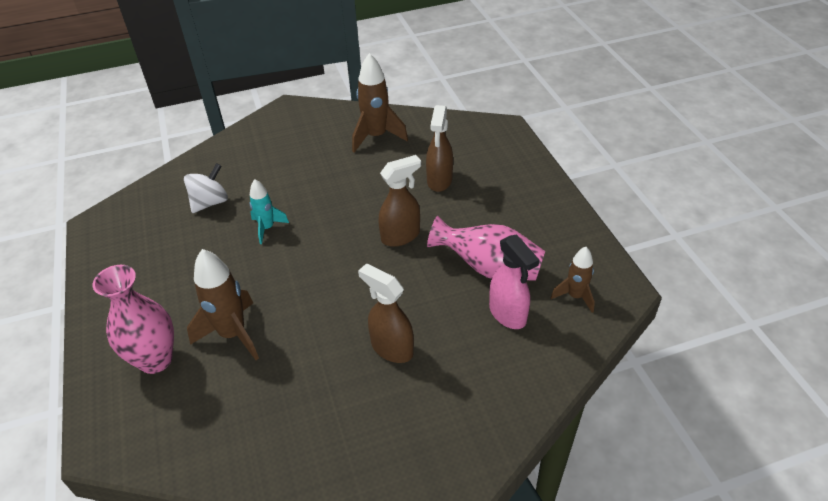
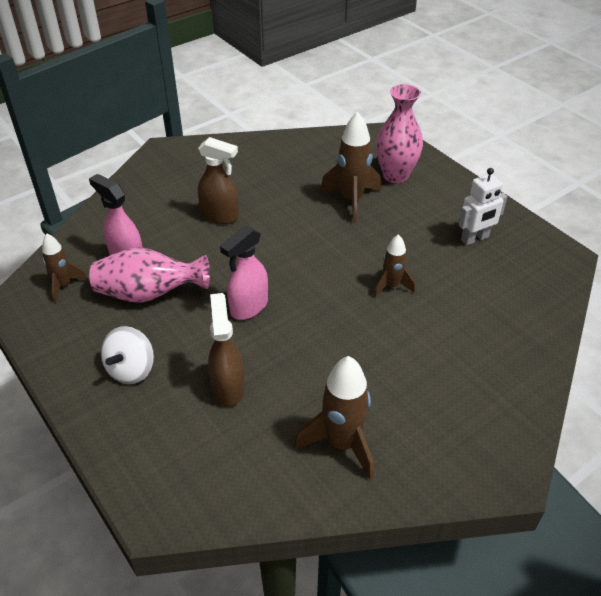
camera: 160 degrees right, 0 degrees up
white spinning top [184,163,228,213] -> white spinning top moved to [101,326,154,384]
turquoise rocket [249,179,289,244] -> brown rocket [374,234,415,298]
brown spray bottle [379,155,421,247] -> pink spray bottle [220,226,268,320]
none -> white robot [459,168,507,245]

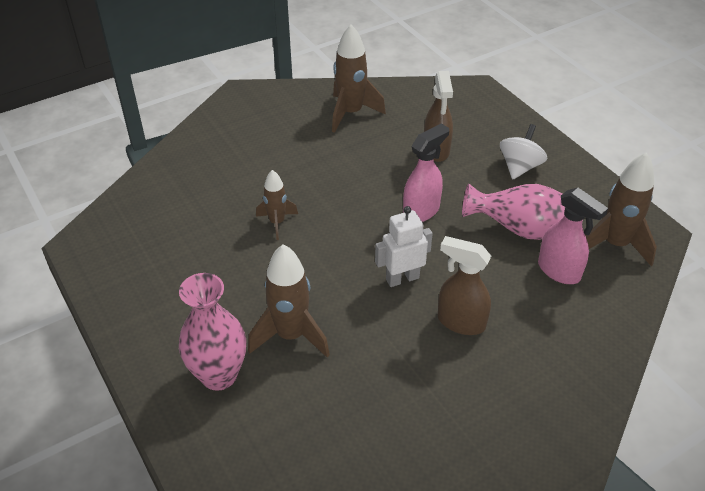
camera: 175 degrees left, 0 degrees up
brown rocket [42,234,88,303] -> brown rocket [585,152,657,266], size x1.66
white robot [459,168,507,245] -> white robot moved to [375,206,433,287]

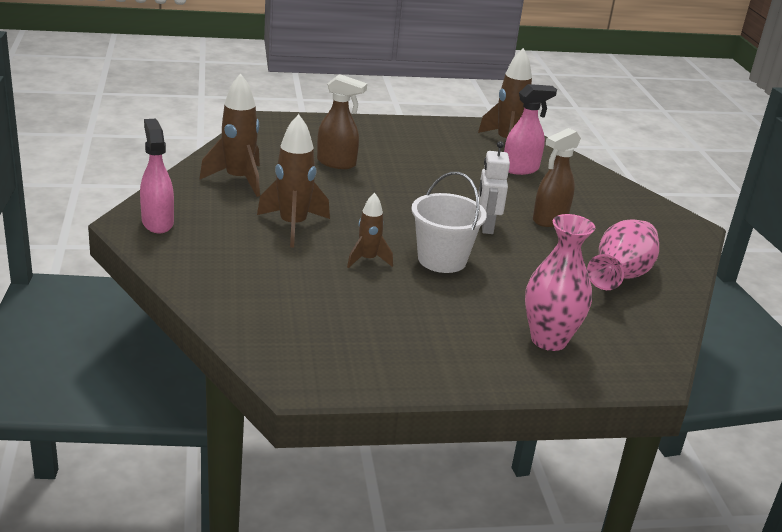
camera: 70 degrees left, 15 degrees down
brown rocket [248,244,330,358] -> brown rocket moved to [257,114,330,247]
pink spray bottle [403,123,449,222] -> pink spray bottle moved to [140,119,174,233]
pink vase [462,183,583,240] -> pink vase moved to [587,220,659,290]
white spinning top [500,124,547,179] -> none
none -> white bucket [411,172,487,273]

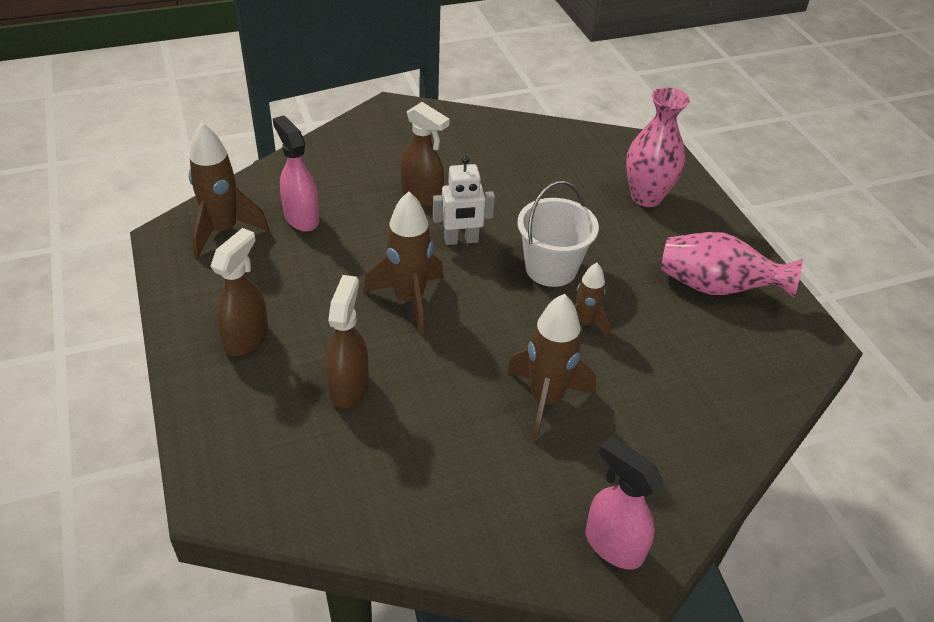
camera: 100 degrees left, 15 degrees up
pink spray bottle [140,119,174,233] -> pink spray bottle turned 75 degrees clockwise [585,437,663,569]
brown rocket [199,73,260,197] -> brown rocket moved to [363,191,444,334]
pink vase [587,220,659,290] -> pink vase moved to [661,232,803,298]
none -> brown spray bottle [210,228,268,356]

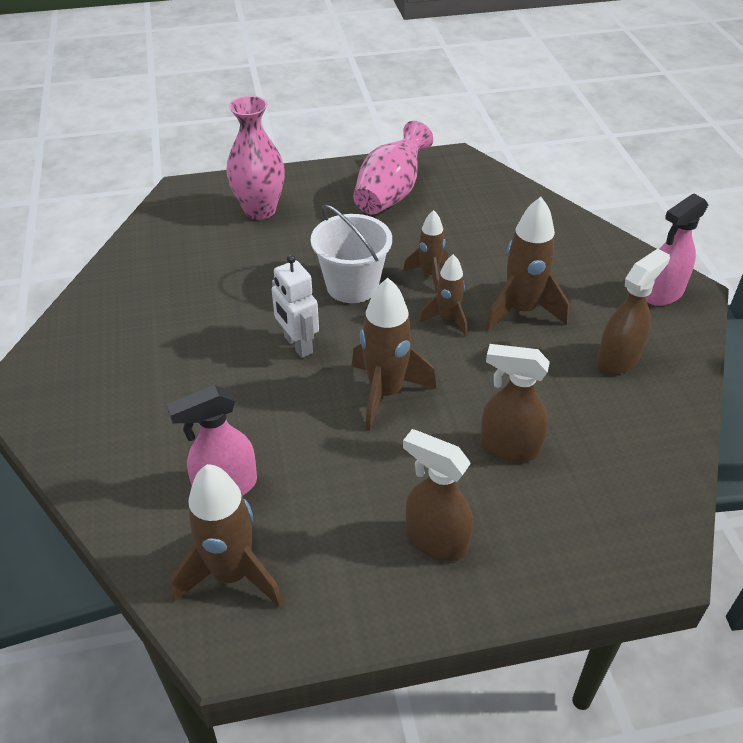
camera: 80 degrees left, 0 degrees up
brown spray bottle [401,102,450,207] -> brown spray bottle moved to [597,249,670,374]
white robot [433,156,495,245] -> white robot turned 150 degrees clockwise [272,254,319,358]
none -> brown rocket [419,254,467,336]

